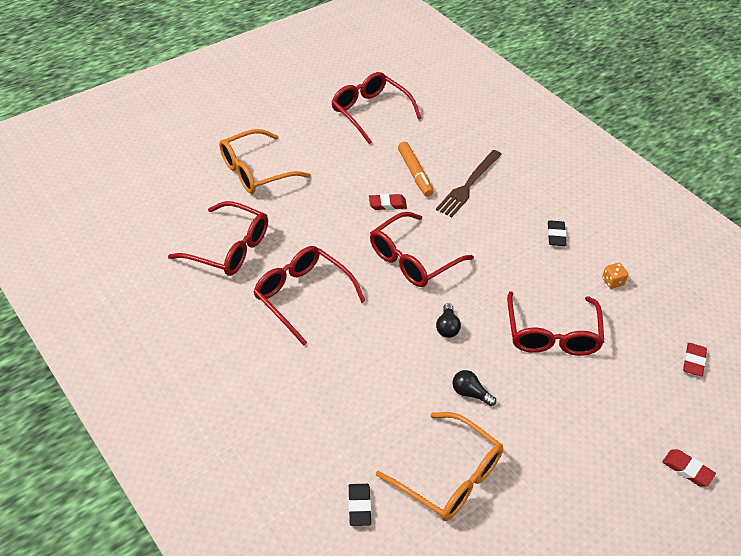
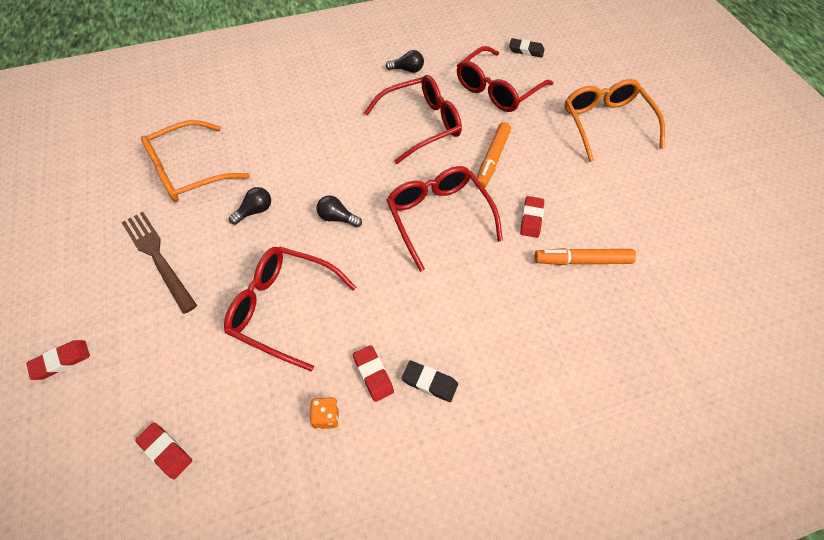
camera: 110 degrees right, 10 degrees up
red glasses [331,72,421,144] -> none
black eraser [348,484,371,526] -> black eraser moved to [509,38,545,58]
brown fork [436,150,502,217] -> brown fork moved to [121,212,197,314]
none -> red eraser [353,345,394,402]
none -> black light bulb [386,50,424,73]
none -> orange marker [477,122,511,188]

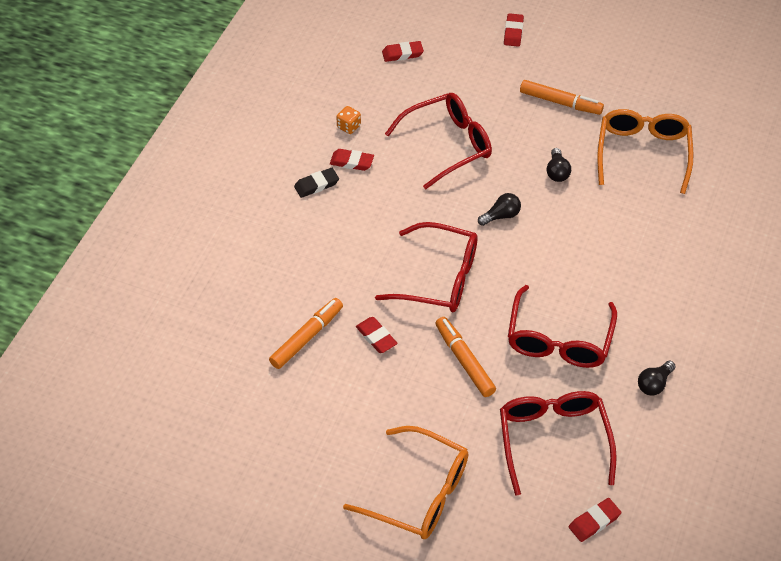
camera: 130 degrees right, 5 degrees down
brown fork [121,212,197,314] -> orange marker [520,80,604,115]
black eraser [509,38,545,58] -> red eraser [569,498,621,542]

